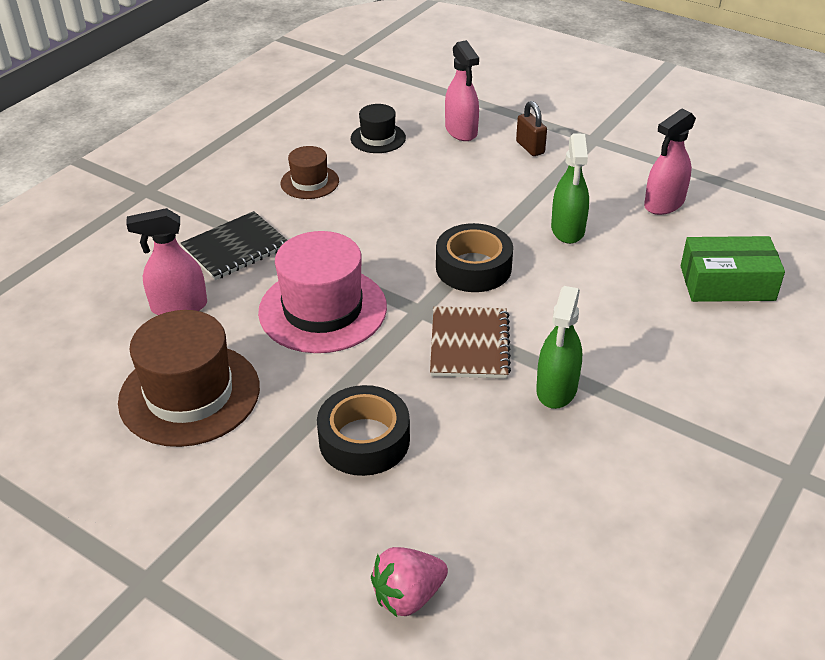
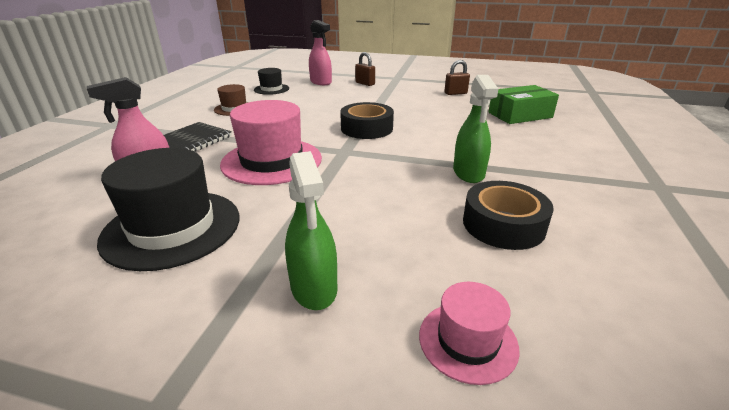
camera: 20 degrees left, 10 degrees down
brown hat [118,310,260,447] -> black hat [97,148,239,271]
black tape [317,385,410,476] -> black tape moved to [463,181,554,250]
pink strawberry [371,547,448,617] -> pink hat [419,282,520,385]
brown notebook [430,306,511,378] -> none
green spray bottle [551,134,589,244] -> green spray bottle moved to [285,151,337,310]
pink spray bottle [644,109,696,215] -> brown padlock [445,60,470,95]

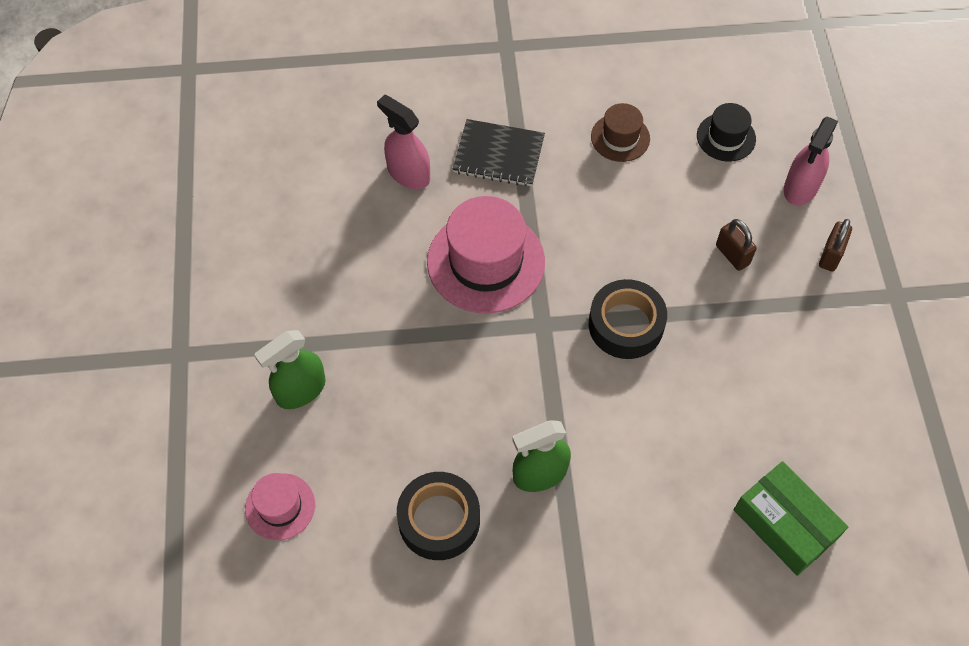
camera: 70 degrees right, 30 degrees up
black hat [97,148,239,271] -> none
brown padlock [445,60,470,95] -> brown padlock moved to [716,219,757,271]

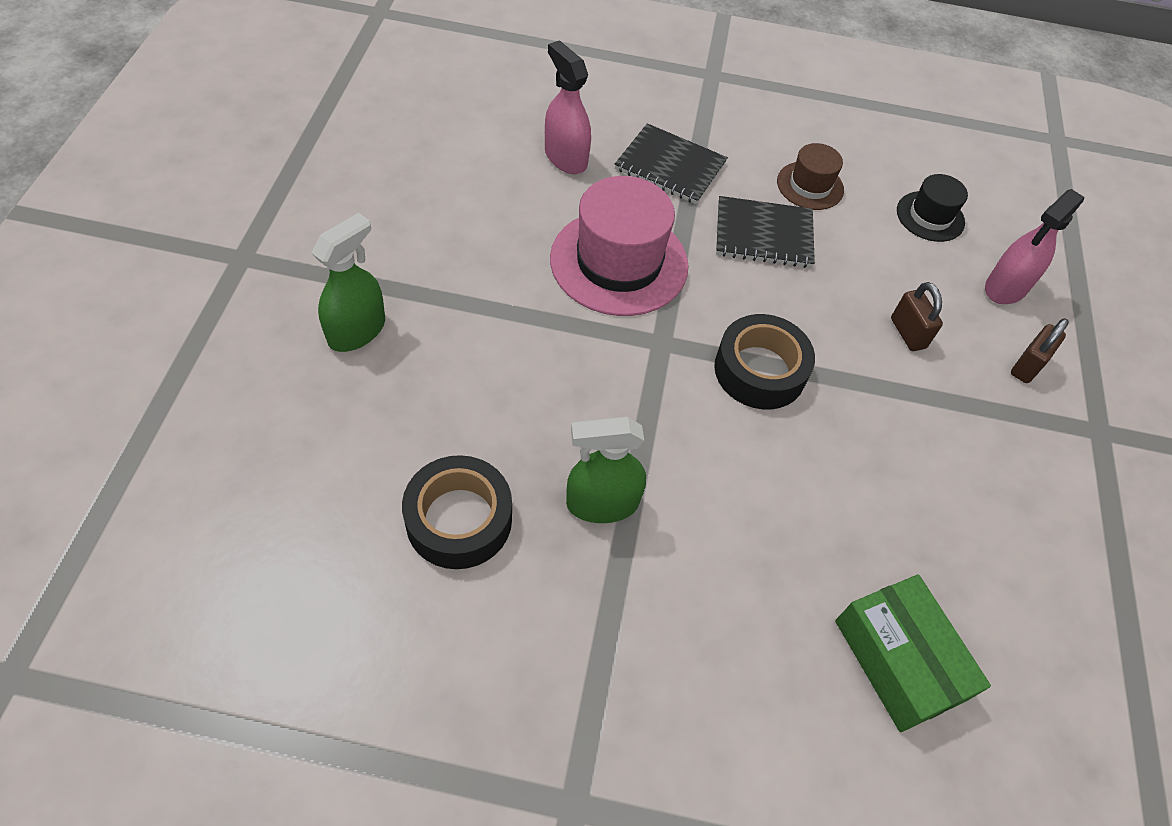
camera: 10 degrees right, 5 degrees down
pink hat [245,473,315,541] -> none
green spray bottle [254,330,326,409] -> green spray bottle turned 150 degrees clockwise [312,213,385,352]
none -> black notebook [716,196,815,268]

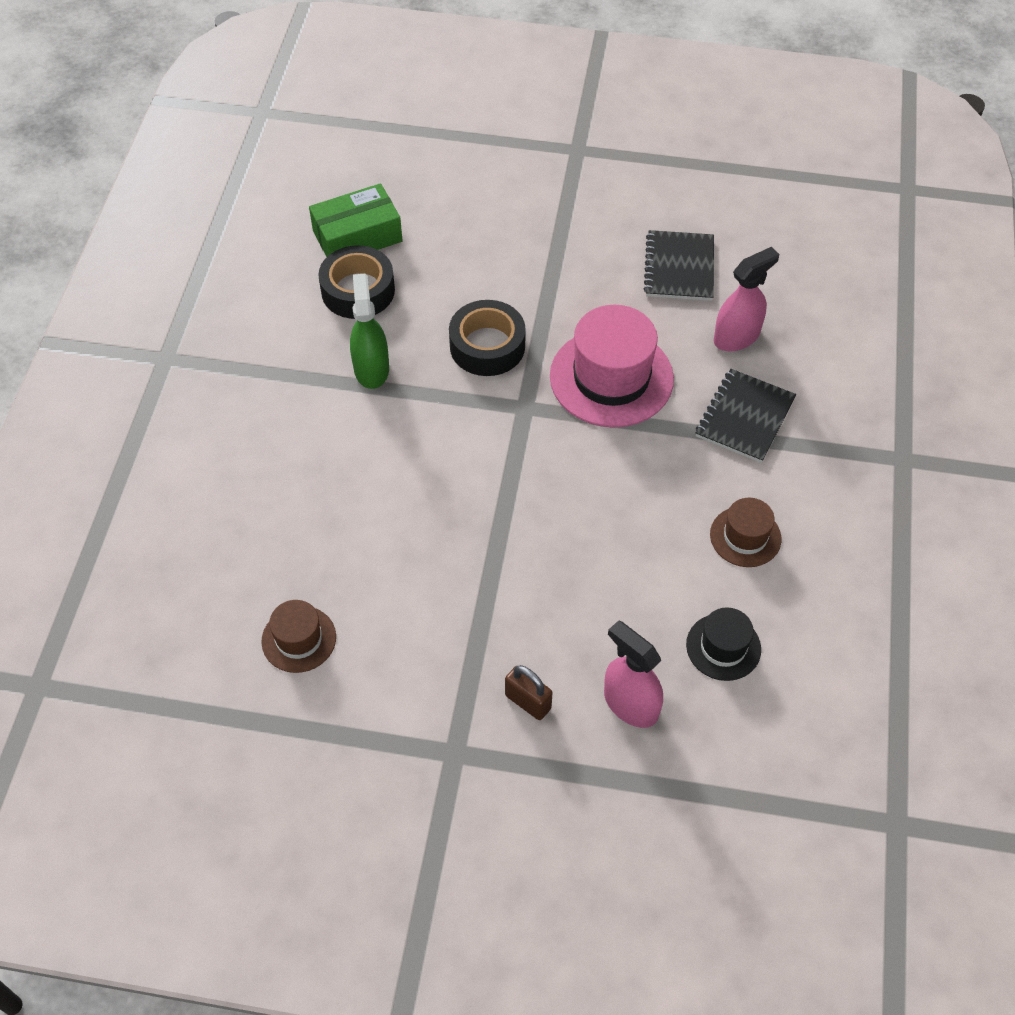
camera: 95 degrees right, 0 degrees up
green spray bottle [312,213,385,352] -> none
black tape [714,314,815,409] -> black tape moved to [449,300,526,376]
black notebook [716,196,815,268] -> black notebook moved to [644,230,714,301]
green box [835,574,991,732] -> green box moved to [309,183,403,257]
brown padlock [891,282,943,351] -> none
none -> brown hat [261,600,336,673]

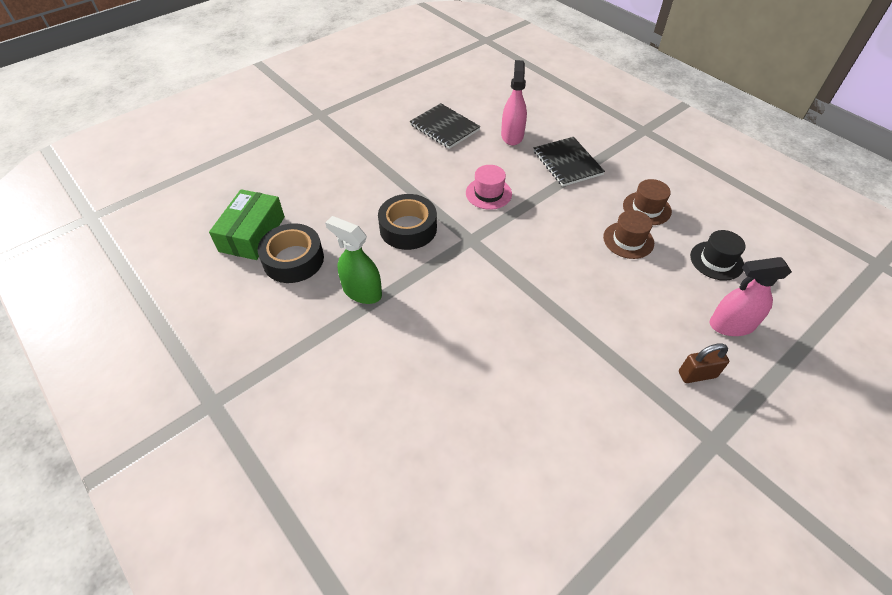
camera: 50 degrees left, 5 degrees down
brown hat [261,600,336,673] -> brown hat moved to [603,210,654,259]
pink hat [550,305,674,428] -> pink hat [466,165,512,210], size x0.53

